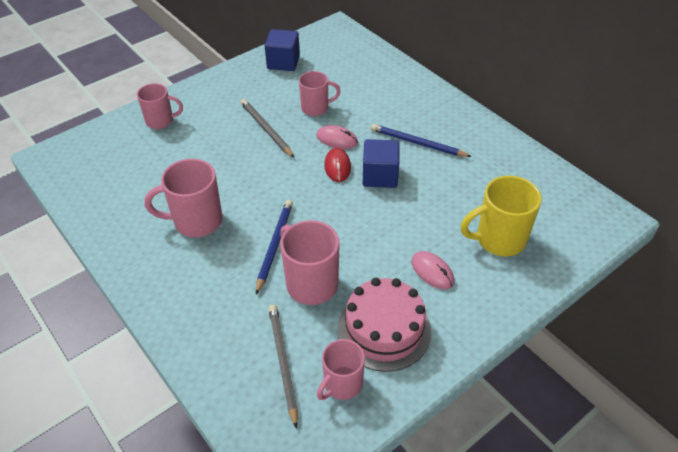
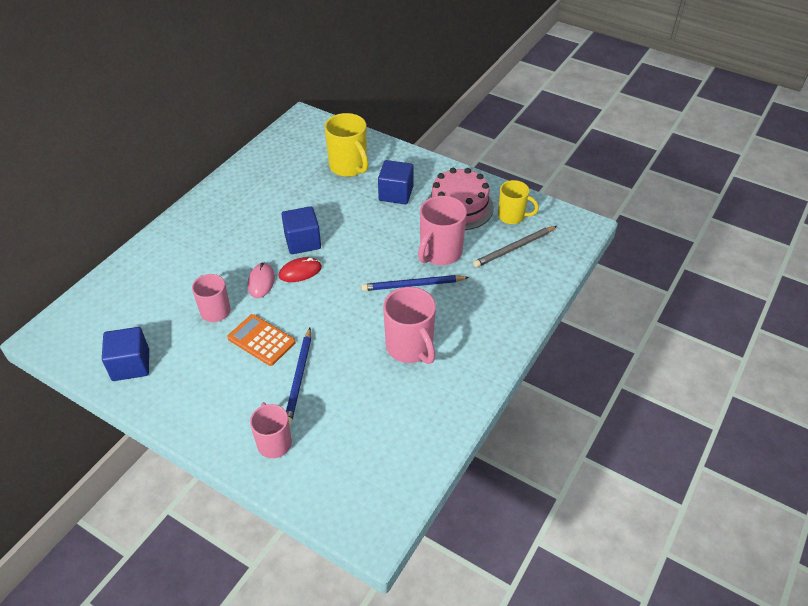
camera: 110 degrees left, 0 degrees up
grey pencil [240,99,294,157] -> orange calculator [227,314,296,366]
pink mug [317,339,365,400] -> yellow mug [498,180,539,224]
blue pencil [371,124,472,157] -> blue pencil moved to [286,328,311,425]
pink mouse [411,251,455,289] -> blue cube [378,160,414,204]

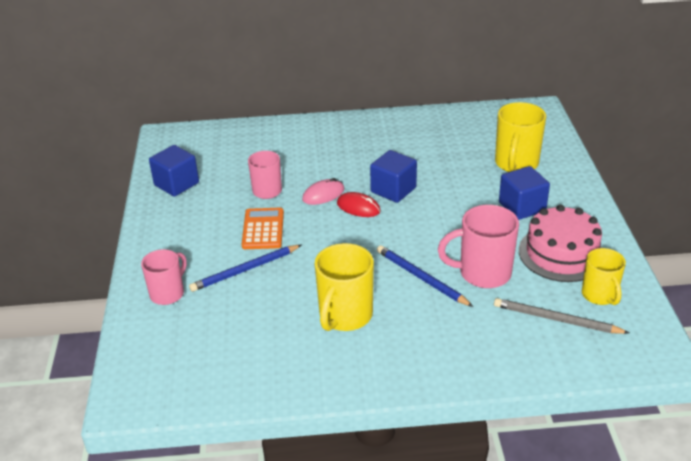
camera: 55 degrees right, 10 degrees down
pink mug [383,287,436,364] -> yellow mug [315,243,374,331]

